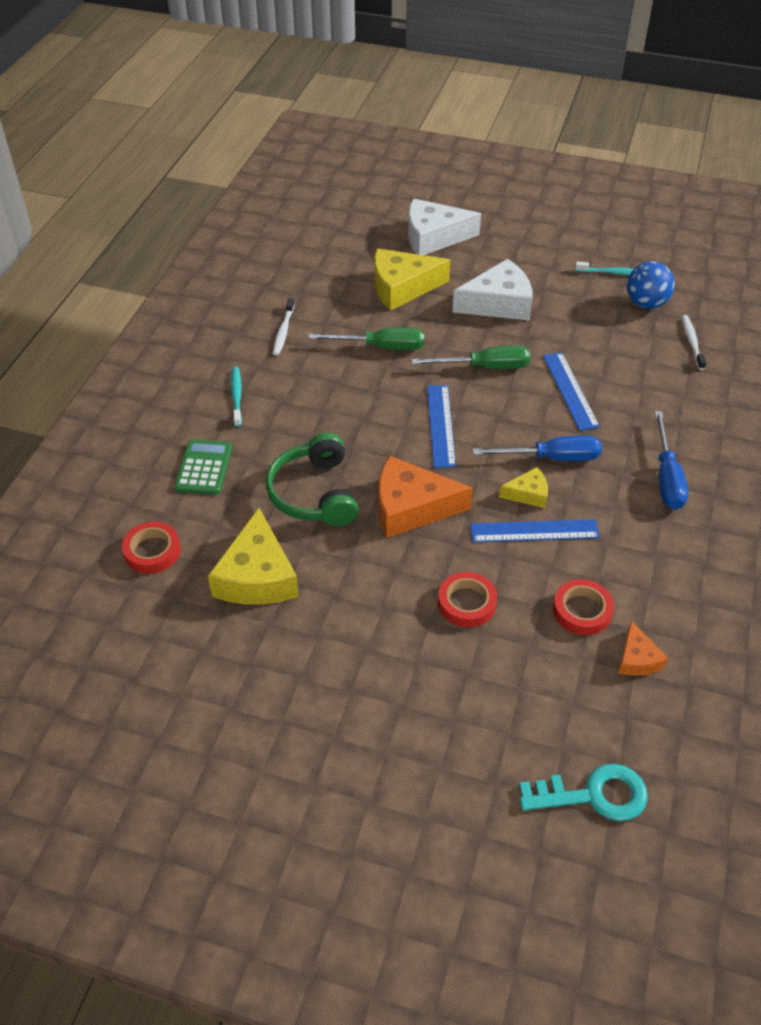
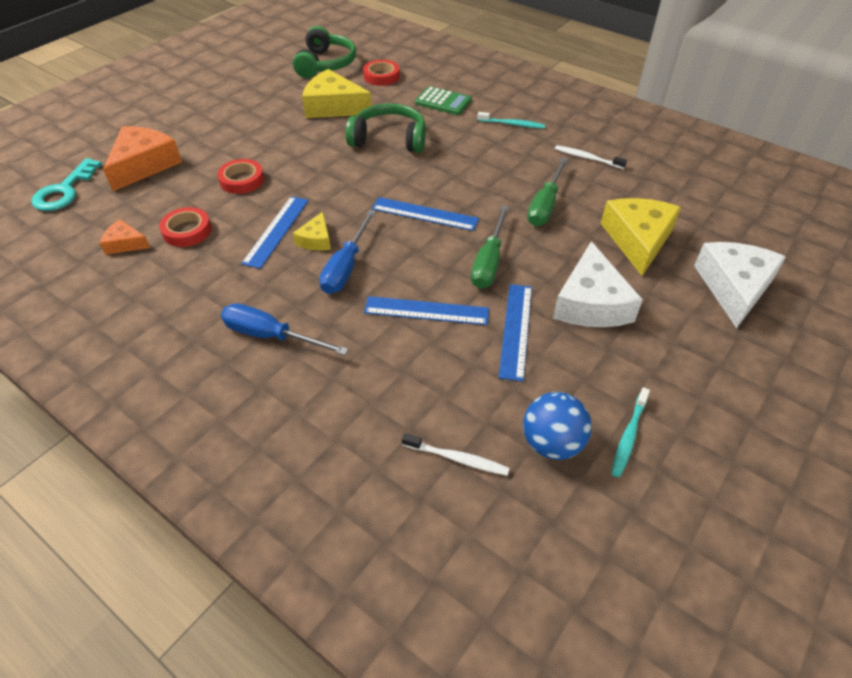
camera: 110 degrees right, 0 degrees up
orange cheese [379,455,473,538] -> orange cheese moved to [103,126,182,191]
none -> green headphones [293,26,356,78]
none -> blue ruler [498,284,532,382]

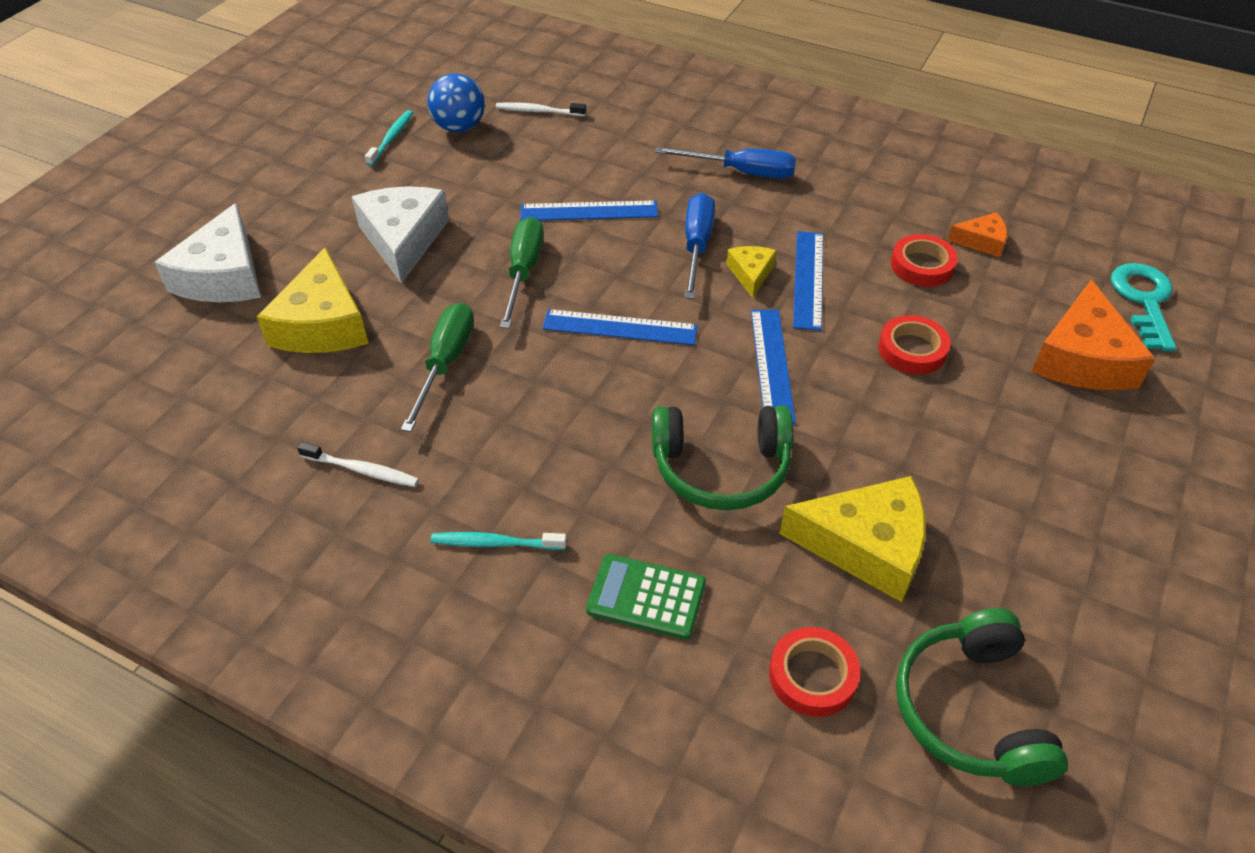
camera: 170 degrees right, 0 degrees up
blue ruler [498,284,532,382] -> blue ruler moved to [751,310,796,424]

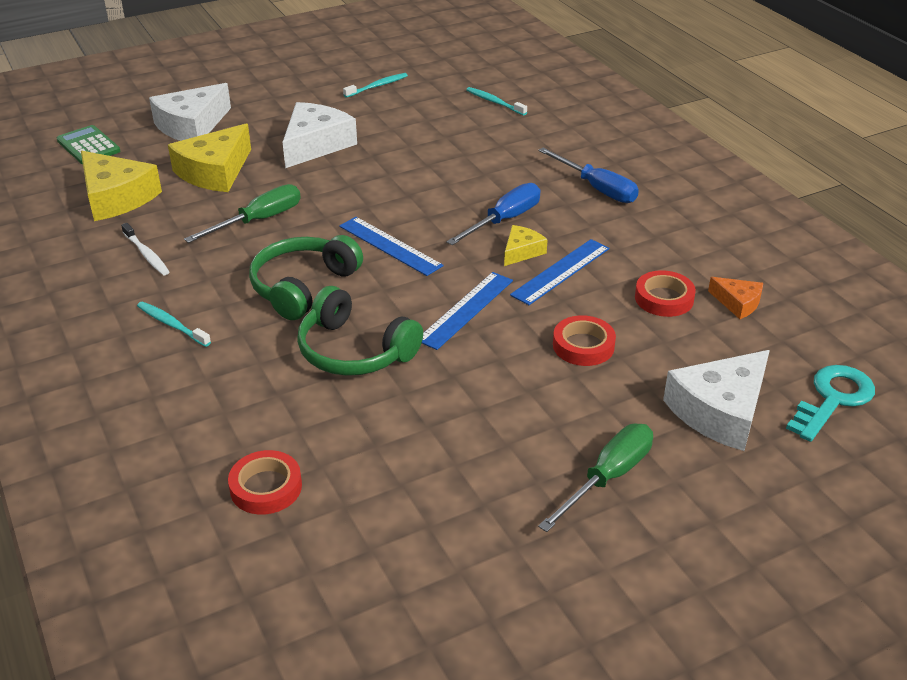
camera: 35 degrees right, 10 degrees down
blue ball [427,73,485,132] -> none
white toothbrush [496,102,586,116] -> turquoise toothbrush [466,87,527,116]
green screwdriver [500,217,544,329] -> green screwdriver moved to [538,423,653,532]
blue ruler [520,200,658,221] -> none
green calculator [586,554,706,640] -> green calculator moved to [57,125,120,164]
yellow cheese [780,476,926,602] -> yellow cheese moved to [81,151,162,221]
green headphones [896,608,1068,786] -> green headphones moved to [249,235,363,320]
orange cheese [1032,279,1155,390] -> white cheese [663,350,770,451]

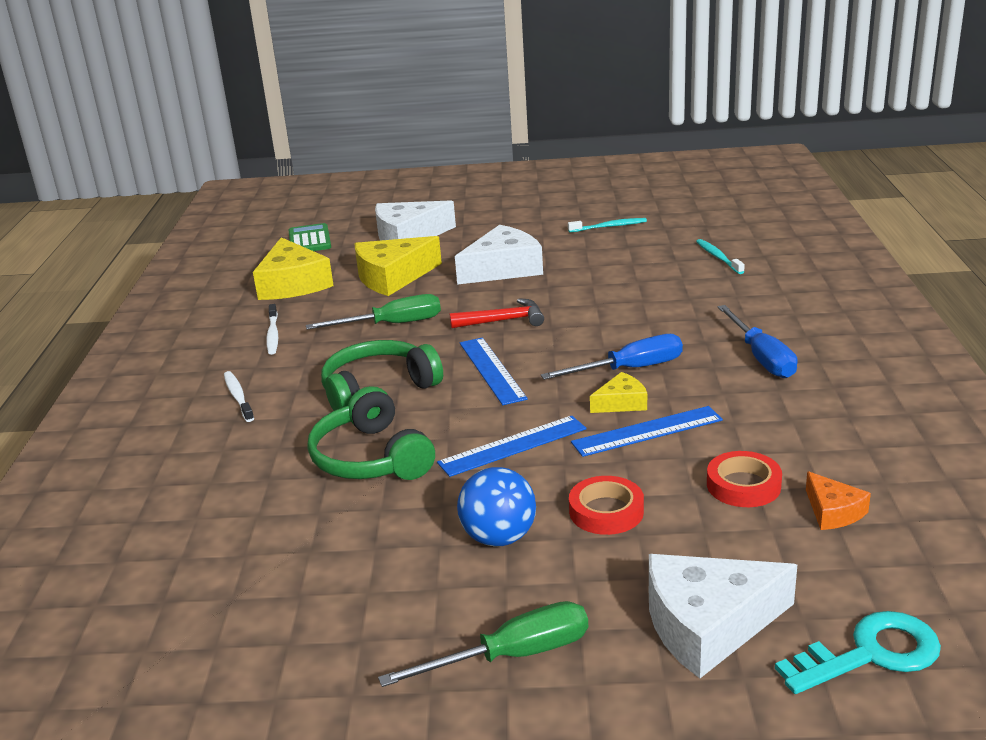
camera: 30 degrees right, 10 degrees down
turquoise toothbrush [137,301,211,347] -> white toothbrush [224,371,254,422]
red tape [228,450,302,515] -> none
none -> red hammer [450,298,544,328]
none -> blue ball [457,467,536,547]

